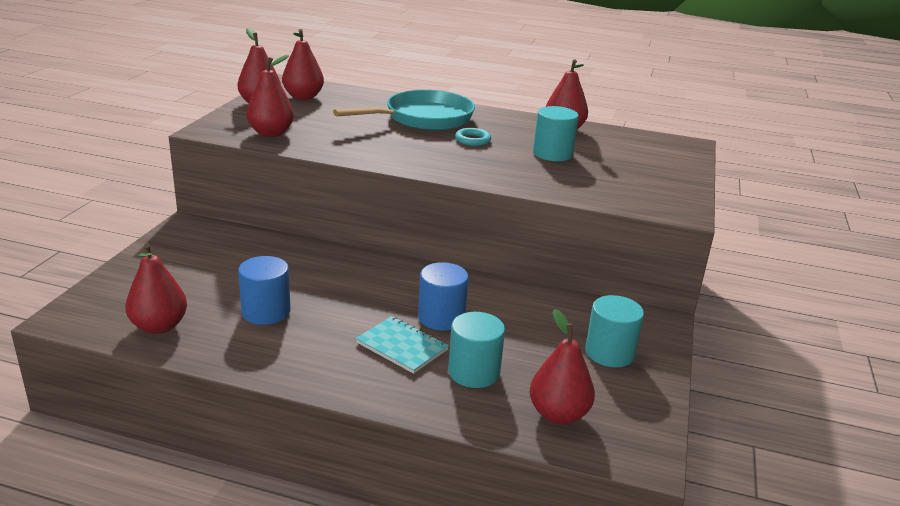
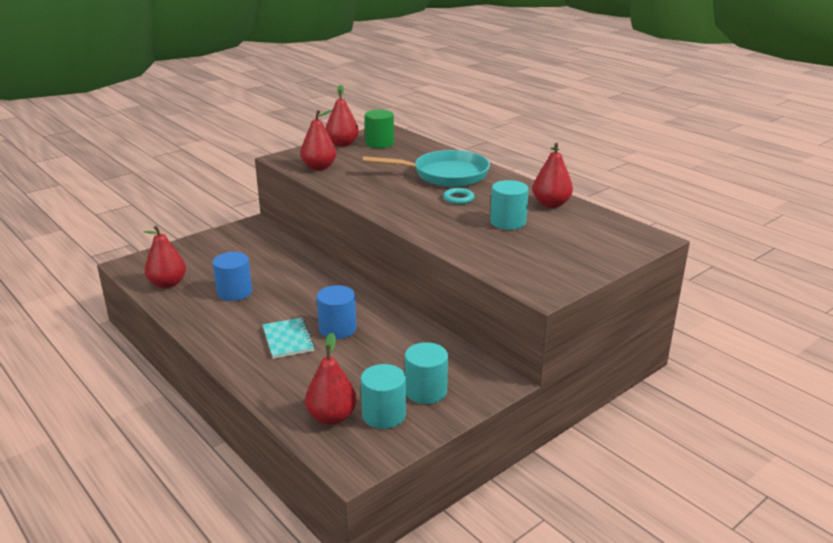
camera: 35 degrees right, 0 degrees up
red pear [282,29,324,100] -> green cylinder [365,110,394,148]
turquoise cylinder [448,312,505,388] -> turquoise cylinder moved to [361,364,406,429]

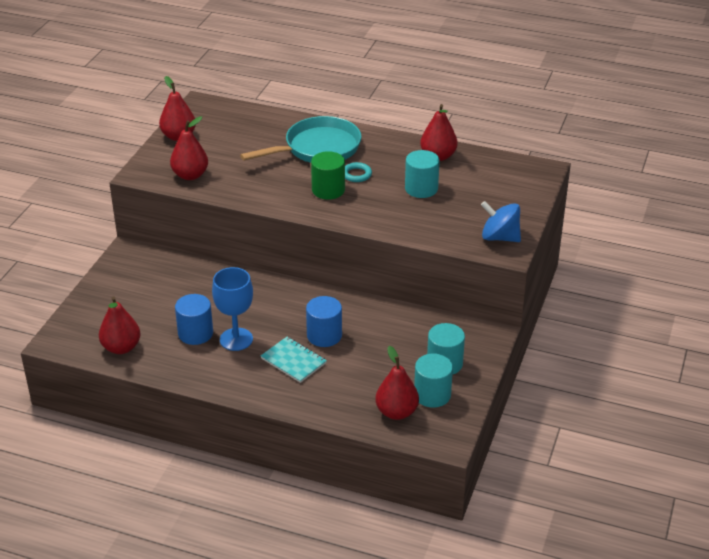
camera: 30 degrees left, 10 degrees up
green cylinder [365,110,394,148] -> green cylinder moved to [311,151,345,200]
none -> blue goblet [212,267,253,351]
none -> blue spinning top [481,201,521,242]

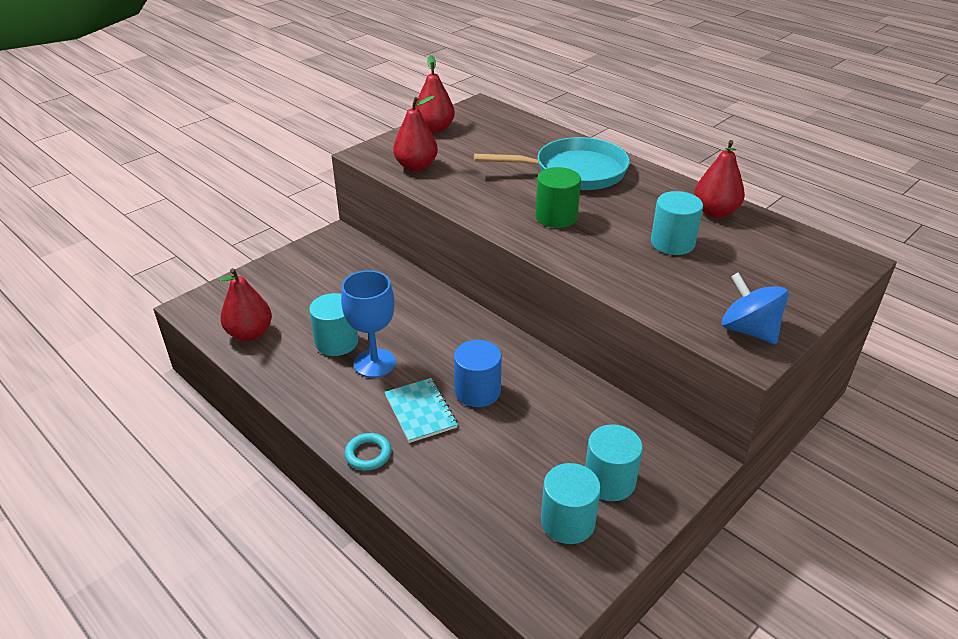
camera: 25 degrees right, 0 degrees up
blue cylinder [175,294,213,345] -> turquoise cylinder [309,293,358,356]
turquoise ring [345,162,372,182] -> turquoise ring moved to [345,433,391,471]
red pear [376,346,419,420] -> none

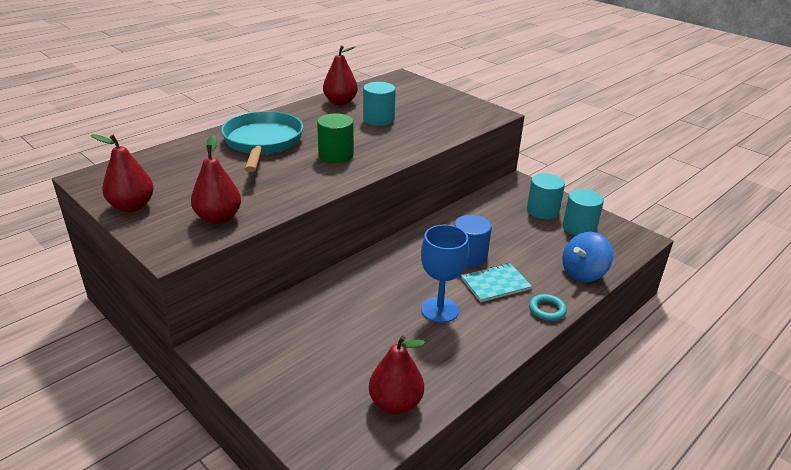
camera: 90 degrees left, 5 degrees down
turquoise cylinder [309,293,358,356] -> none
blue spinning top [722,272,789,344] -> blue spinning top moved to [562,232,613,282]

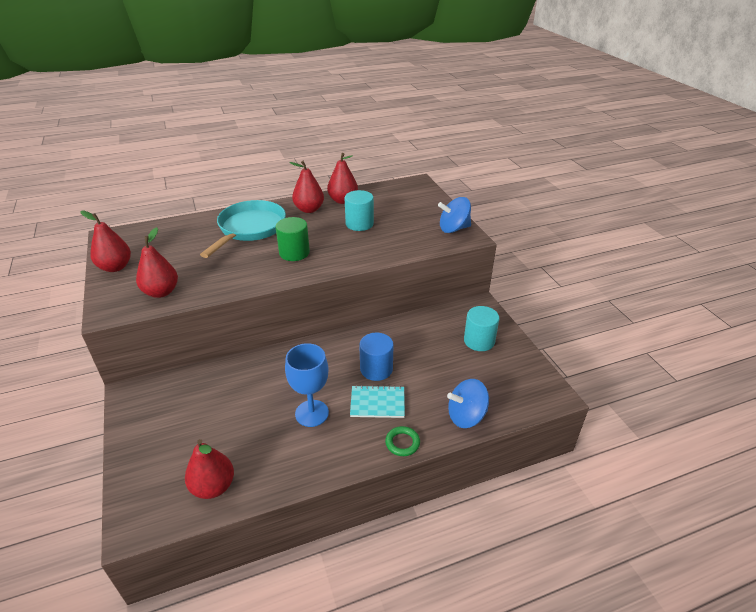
camera: 25 degrees right, 5 degrees up
turquoise ring [529,294,567,321] -> green ring [385,426,420,456]
turquoise cylinder [563,189,604,236] -> none
none -> red pear [290,161,324,213]
none -> blue spinning top [438,197,471,233]

